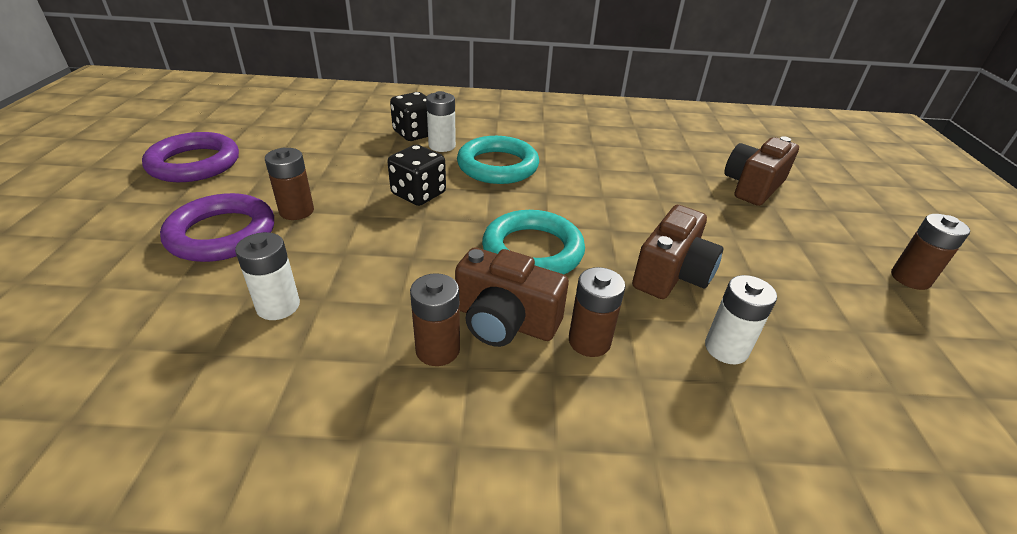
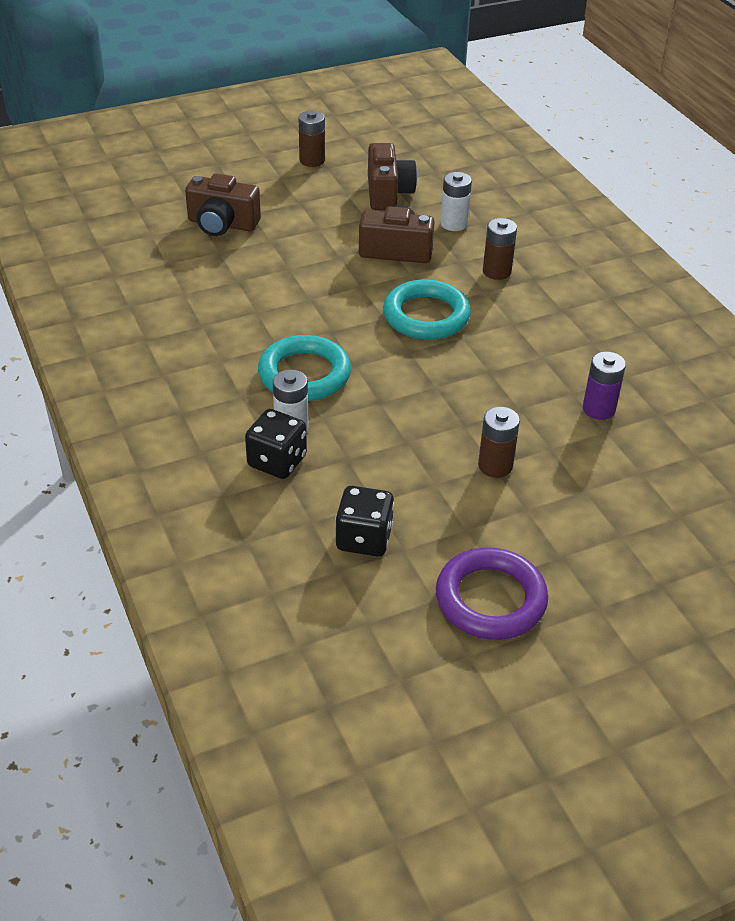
camera: 115 degrees left, 5 degrees up
purple ring [160,193,274,262] -> none
white battery [235,232,300,320] -> purple battery [583,352,626,420]
black dice [388,145,446,206] -> black dice moved to [335,486,394,557]
brown battery [410,273,460,366] -> none
brown camera [455,247,569,347] -> brown camera moved to [368,143,417,210]

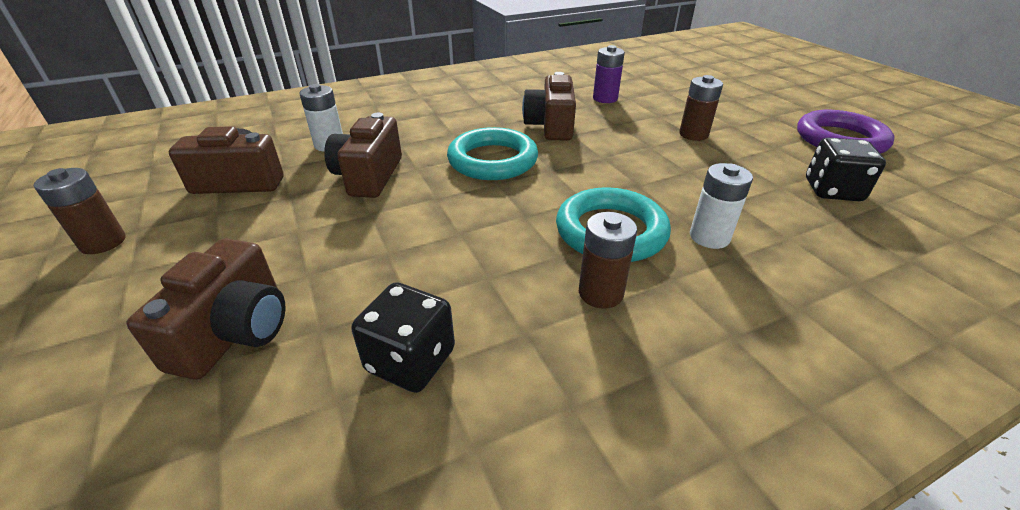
camera: 90 degrees left, 5 degrees down
black dice [245,409,307,479] -> black dice moved to [351,282,455,393]
brown battery [483,218,517,280] -> brown battery moved to [579,212,637,309]
none -> brown camera [522,72,576,141]

